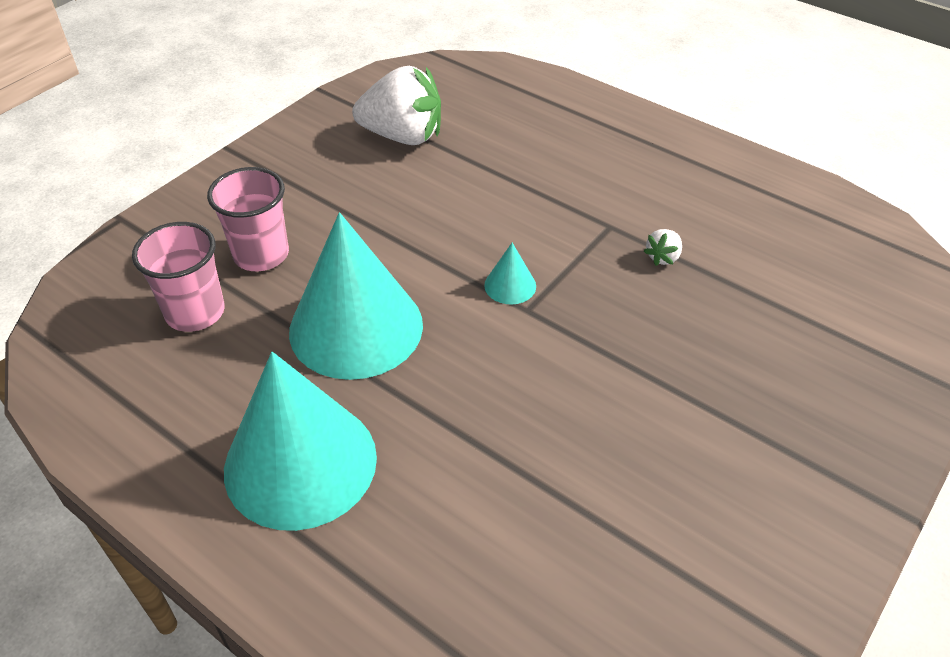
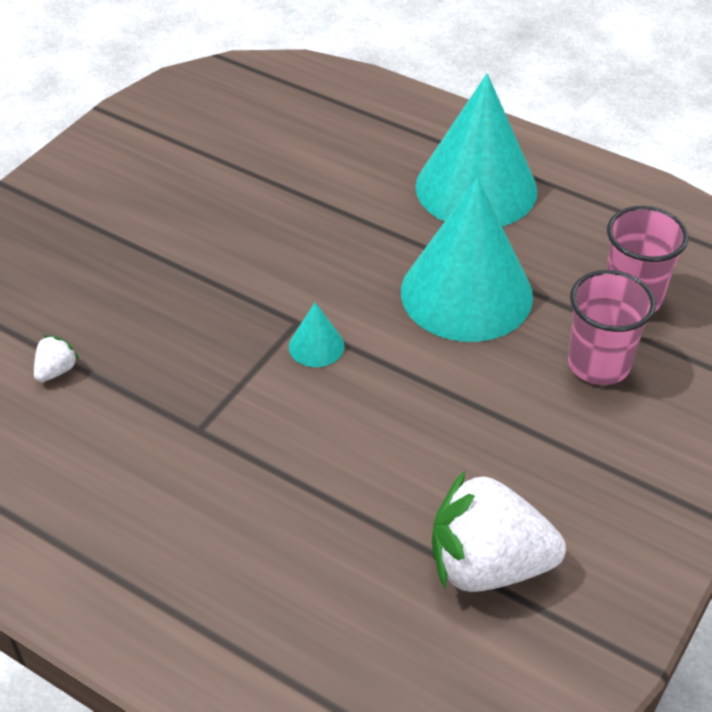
camera: 175 degrees right, 0 degrees up
white strawberry [644,229,682,266] -> white strawberry moved to [34,335,79,382]

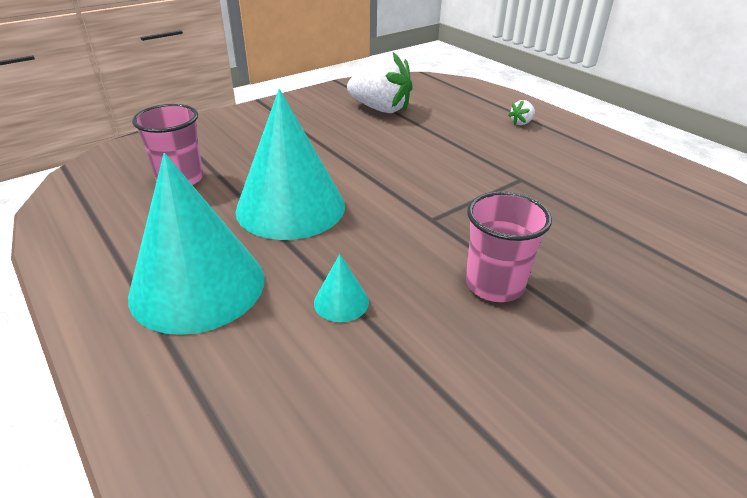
camera: 160 degrees left, 10 degrees down
white strawberry [34,335,79,382] -> white strawberry moved to [508,100,535,125]
turquoise cone [289,302,344,367] -> turquoise cone moved to [314,254,369,322]
pink cup [568,270,656,385] -> pink cup moved to [466,191,552,302]

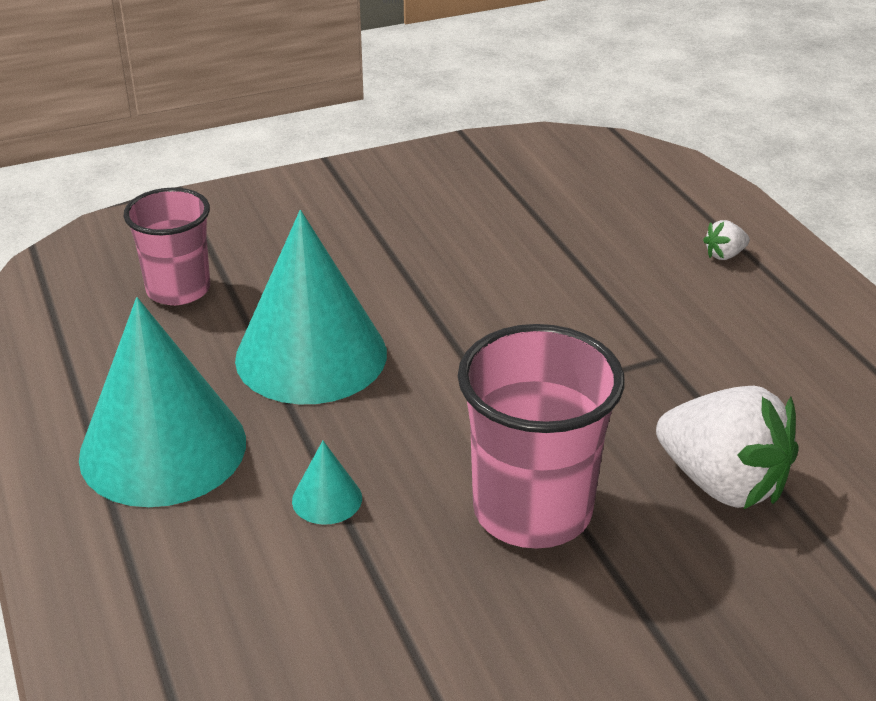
camera: 15 degrees right, 0 degrees up
white strawberry [347,52,413,113] -> white strawberry moved to [656,386,798,509]
pink cup [466,191,552,302] -> pink cup [458,324,625,549], size x1.52

